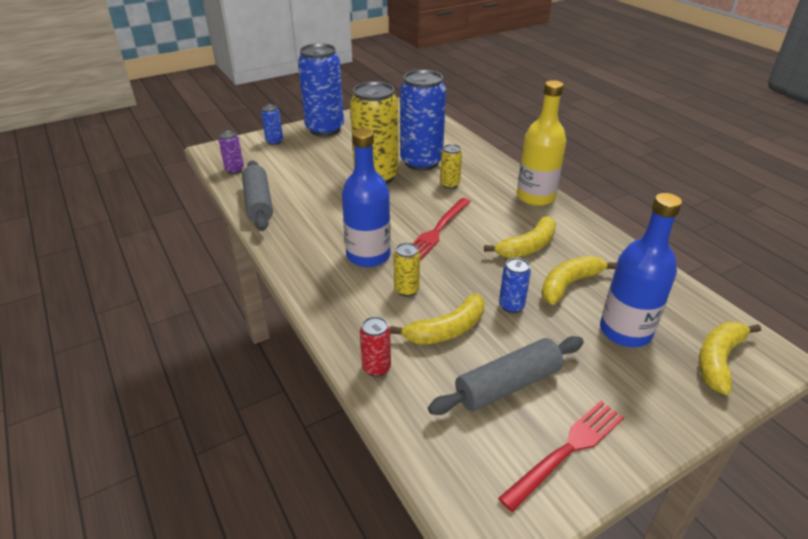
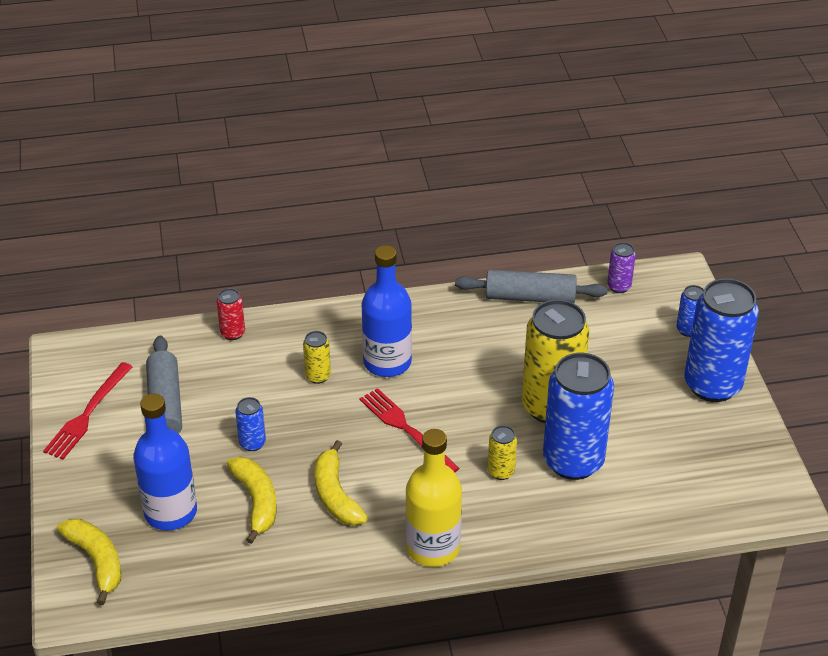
camera: 110 degrees right, 5 degrees up
yellow banana [390,293,484,345] -> none
red fork [498,401,624,512] -> red fork turned 45 degrees clockwise [43,362,133,460]

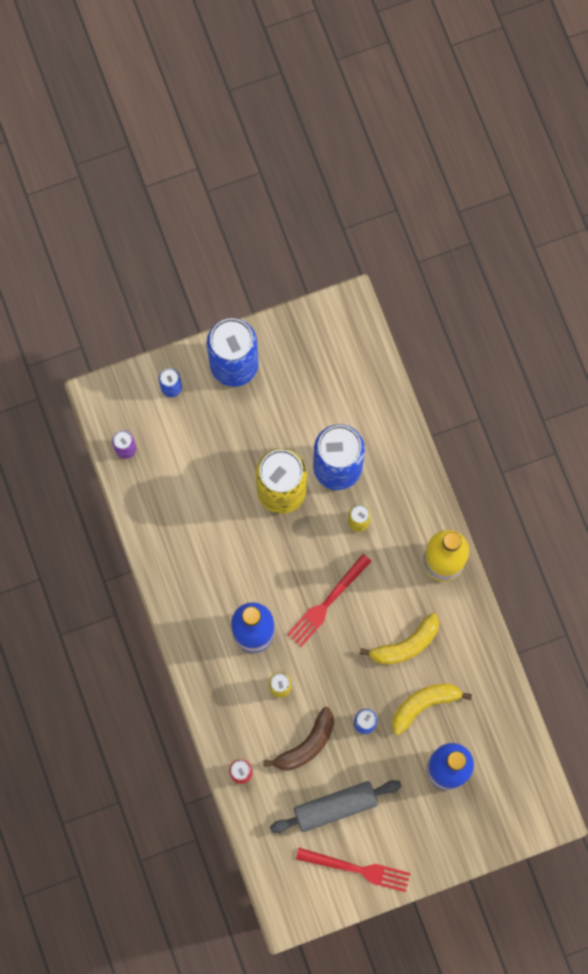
camera: 100 degrees left, 35 degrees up
yellow banana [57,519,121,605] -> none
grey rolling pin [455,270,608,303] -> none
none -> brown banana [263,707,334,771]

